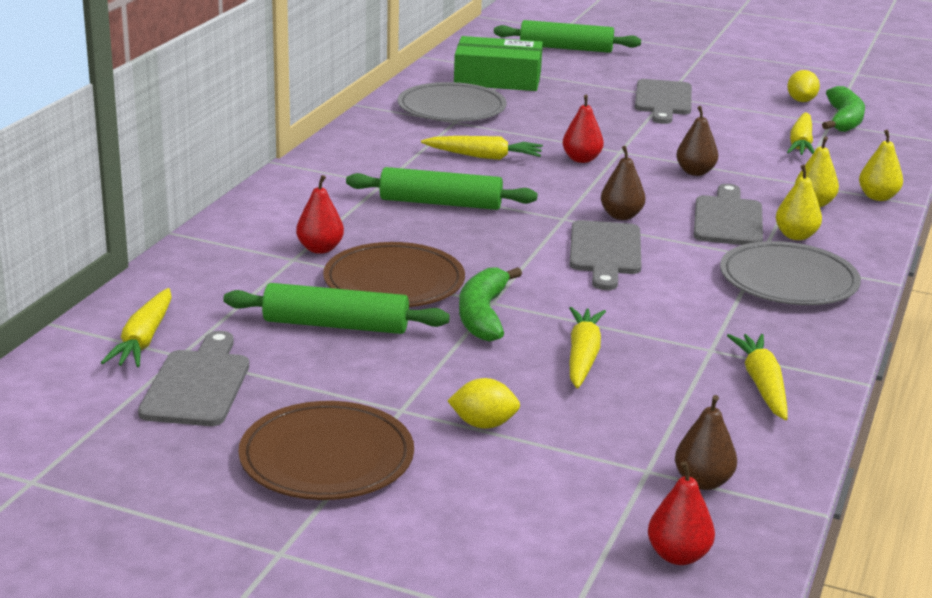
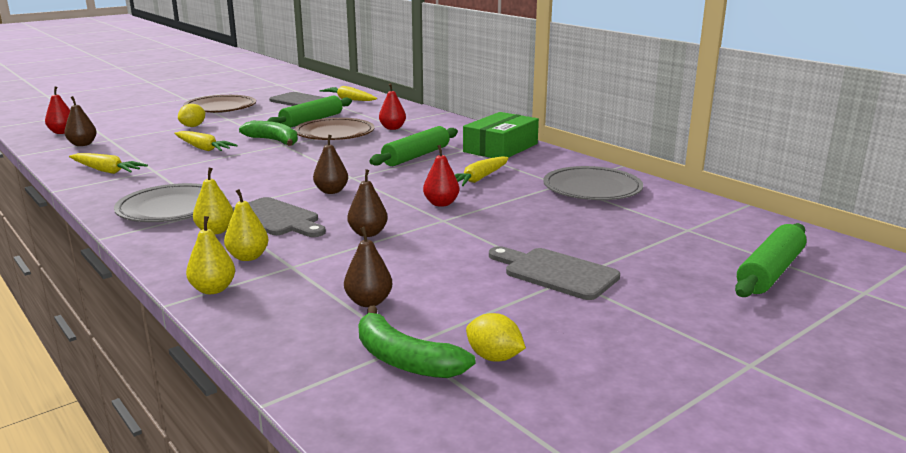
camera: 120 degrees right, 5 degrees down
green box [454,36,543,91] -> green box moved to [463,112,539,158]
grey cutting board [569,220,641,290] -> none
yellow carrot [787,112,814,155] -> brown pear [344,227,392,307]

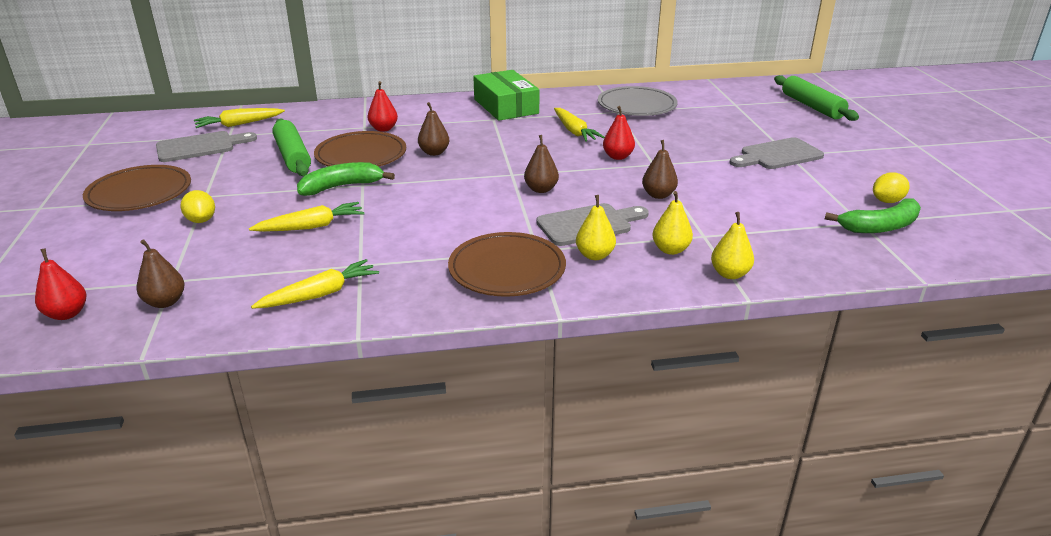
camera: 60 degrees left, 10 degrees up
grey plate [114,183,225,222] -> brown plate [448,232,566,297]
brown pear [344,227,392,307] -> brown pear moved to [418,102,449,156]
green rolling pin [370,126,458,166] -> none

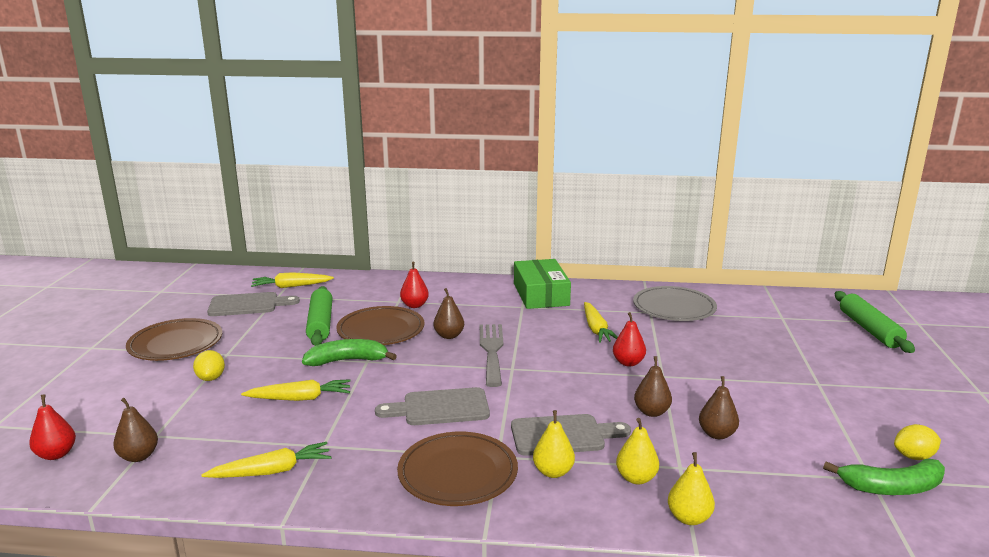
camera: 15 degrees right, 10 degrees down
brown pear [524,135,559,193] -> brown pear moved to [699,376,739,439]
grey cutting board [730,137,824,169] -> grey cutting board moved to [375,387,490,425]
none -> grey fork [480,324,504,387]

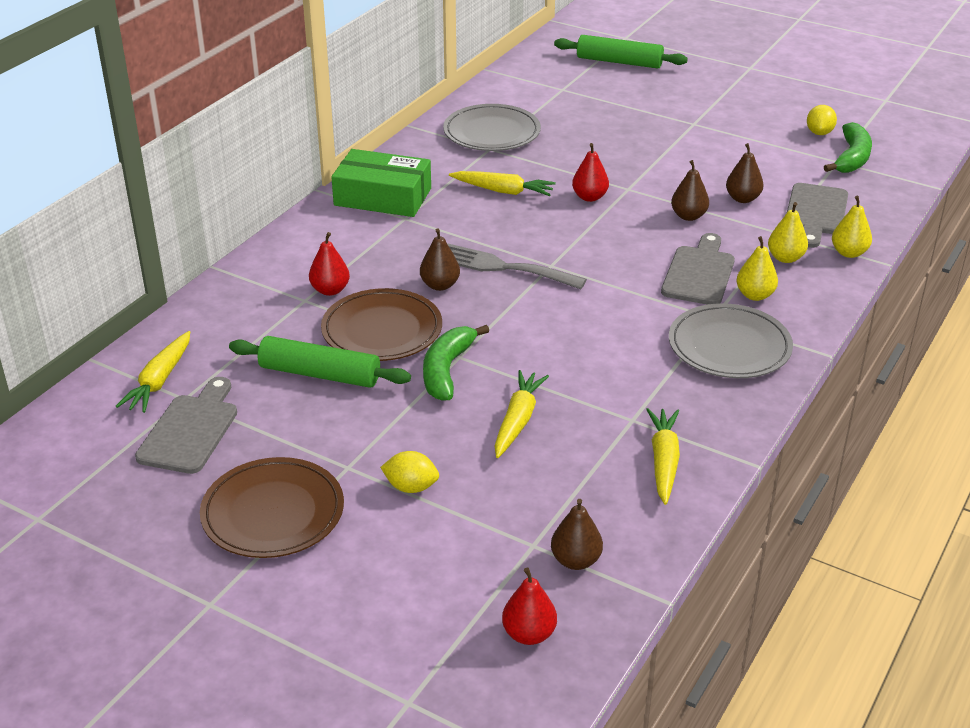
camera: 65 degrees left, 15 degrees up
grey cutting board [375,387,490,425] -> grey cutting board moved to [787,183,848,248]
brown plate [397,432,518,506] -> grey plate [669,303,793,378]

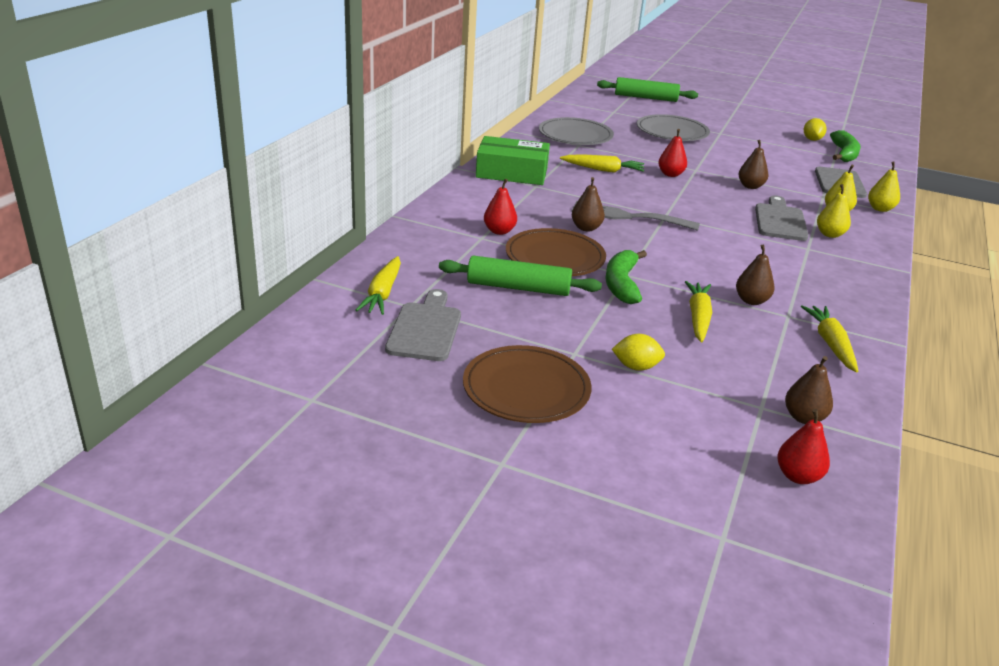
camera: 10 degrees left, 5 degrees down
grey plate [669,303,793,378] -> grey plate moved to [637,114,710,141]
brown pear [726,143,764,203] -> brown pear moved to [736,245,775,305]

